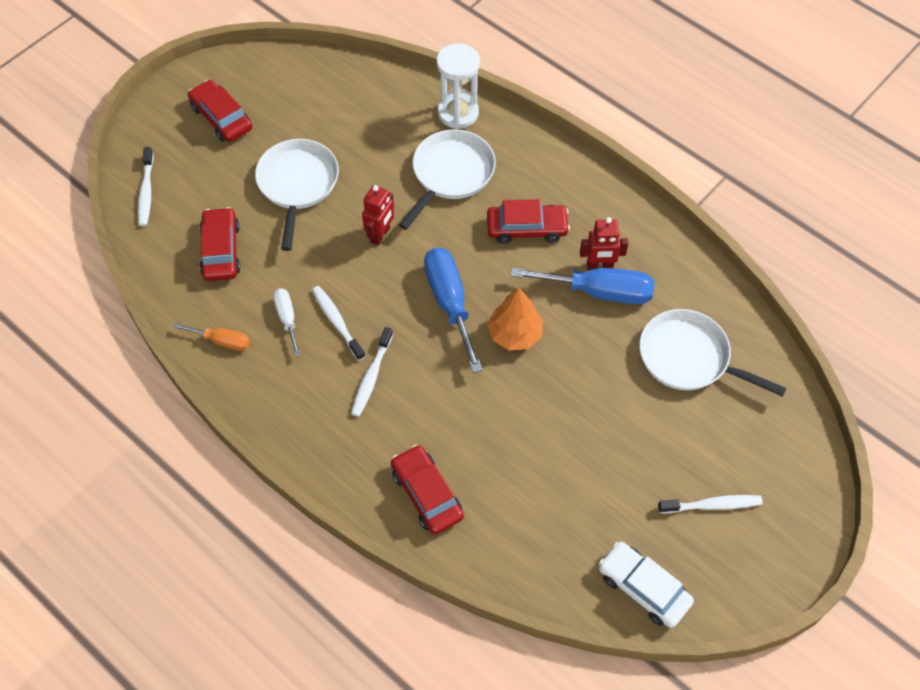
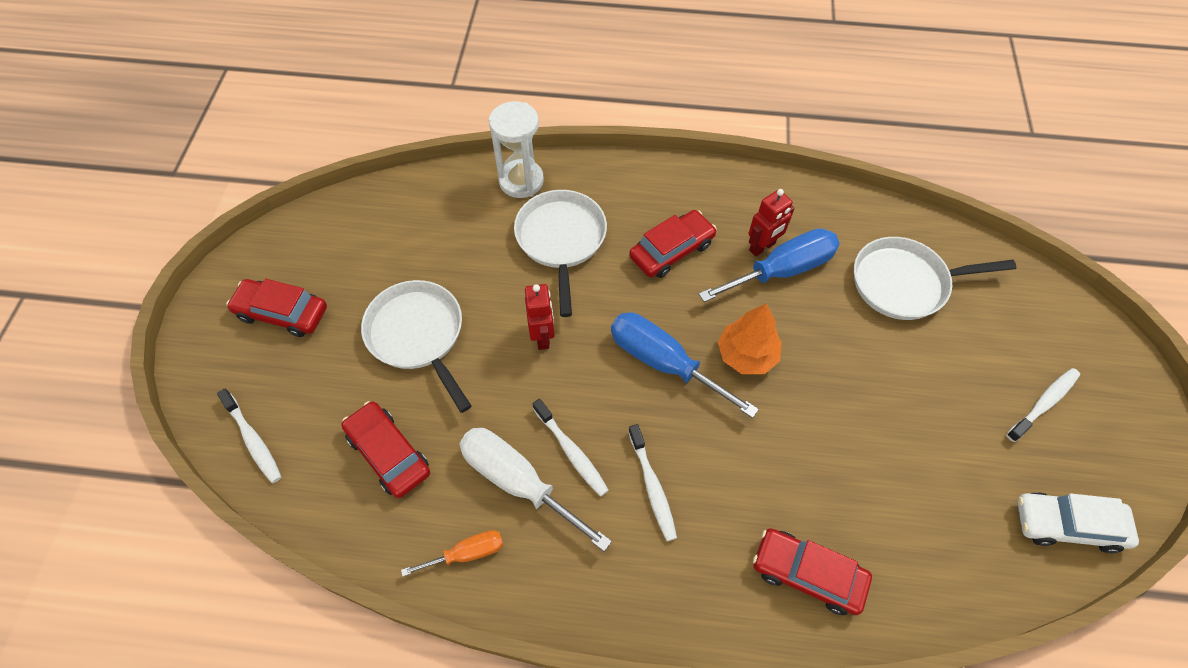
camera: 35 degrees left, 0 degrees up
white screwdriver [273,289,301,357] -> white screwdriver [459,428,612,551], size x1.84
white toothbrush [312,286,365,361] -> white toothbrush turned 150 degrees counterclockwise [533,399,609,497]

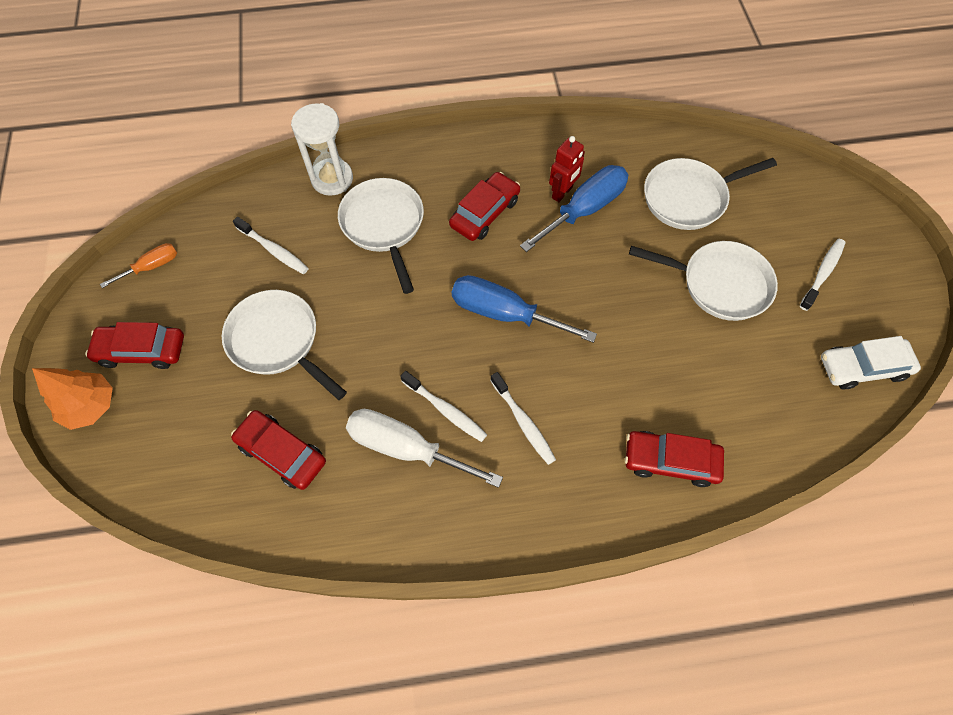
camera: 15 degrees left, 5 degrees up
white toothbrush [217,389,281,483] -> white toothbrush moved to [233,217,309,274]
orange screwdriver [401,530,503,577] -> orange screwdriver moved to [100,243,177,288]
red robot [525,284,555,350] -> none
orange tree [718,303,781,374] -> orange tree moved to [32,368,113,430]
none -> white pan [629,241,778,321]

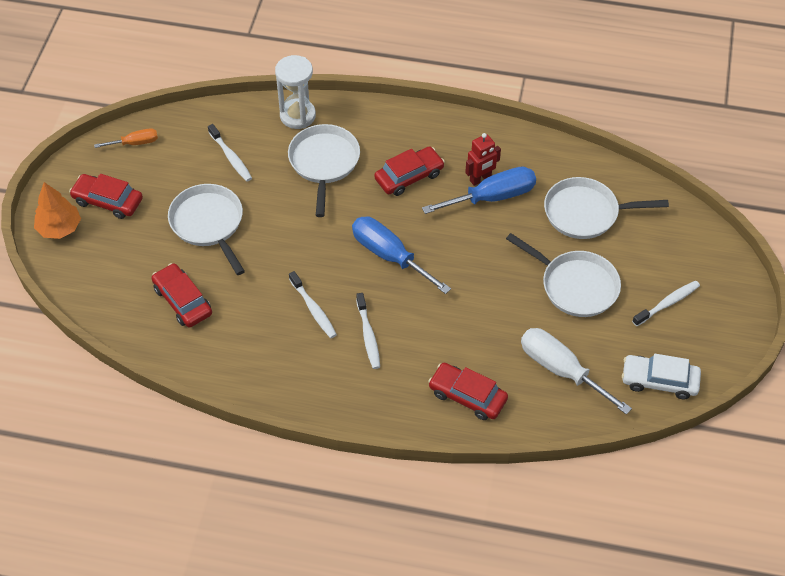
camera: 20 degrees right, 10 degrees down
white screwdriver [346,409,503,488] -> white screwdriver moved to [521,328,632,415]

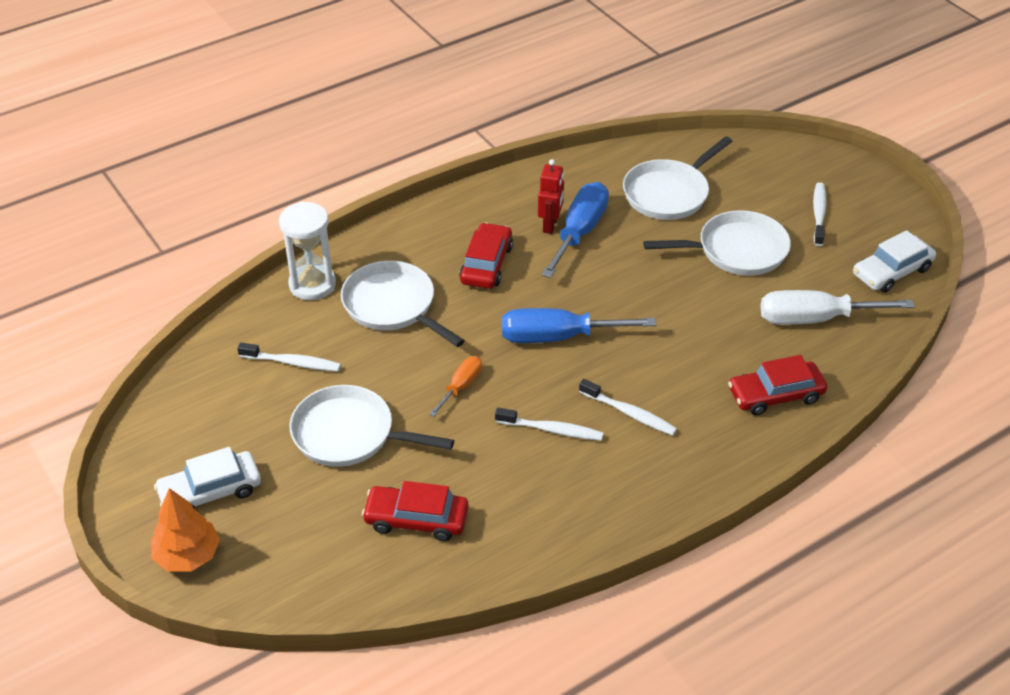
camera: 45 degrees left, 10 degrees down
red car [69,174,143,219] -> white car [154,447,261,510]
orange screwdriver [94,128,158,148] -> orange screwdriver moved to [429,356,482,417]

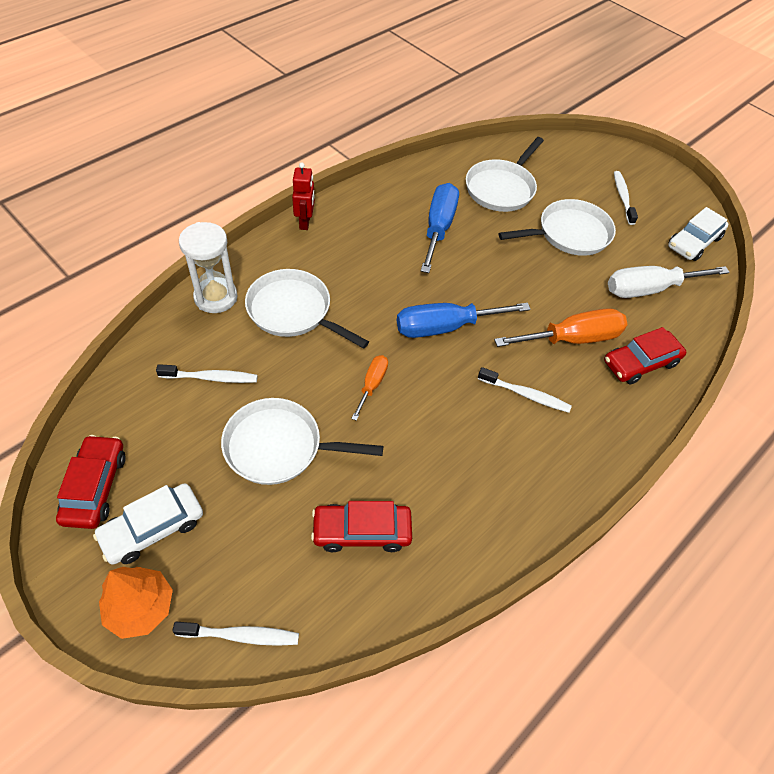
camera: 15 degrees left, 10 degrees up
red car [459,223,513,289] -> red car moved to [56,435,126,529]
white toothbrush [495,408,604,441] -> white toothbrush moved to [172,622,299,646]
red robot [538,159,564,234] -> red robot moved to [292,163,315,230]
none -> orange screwdriver [494,308,628,347]

